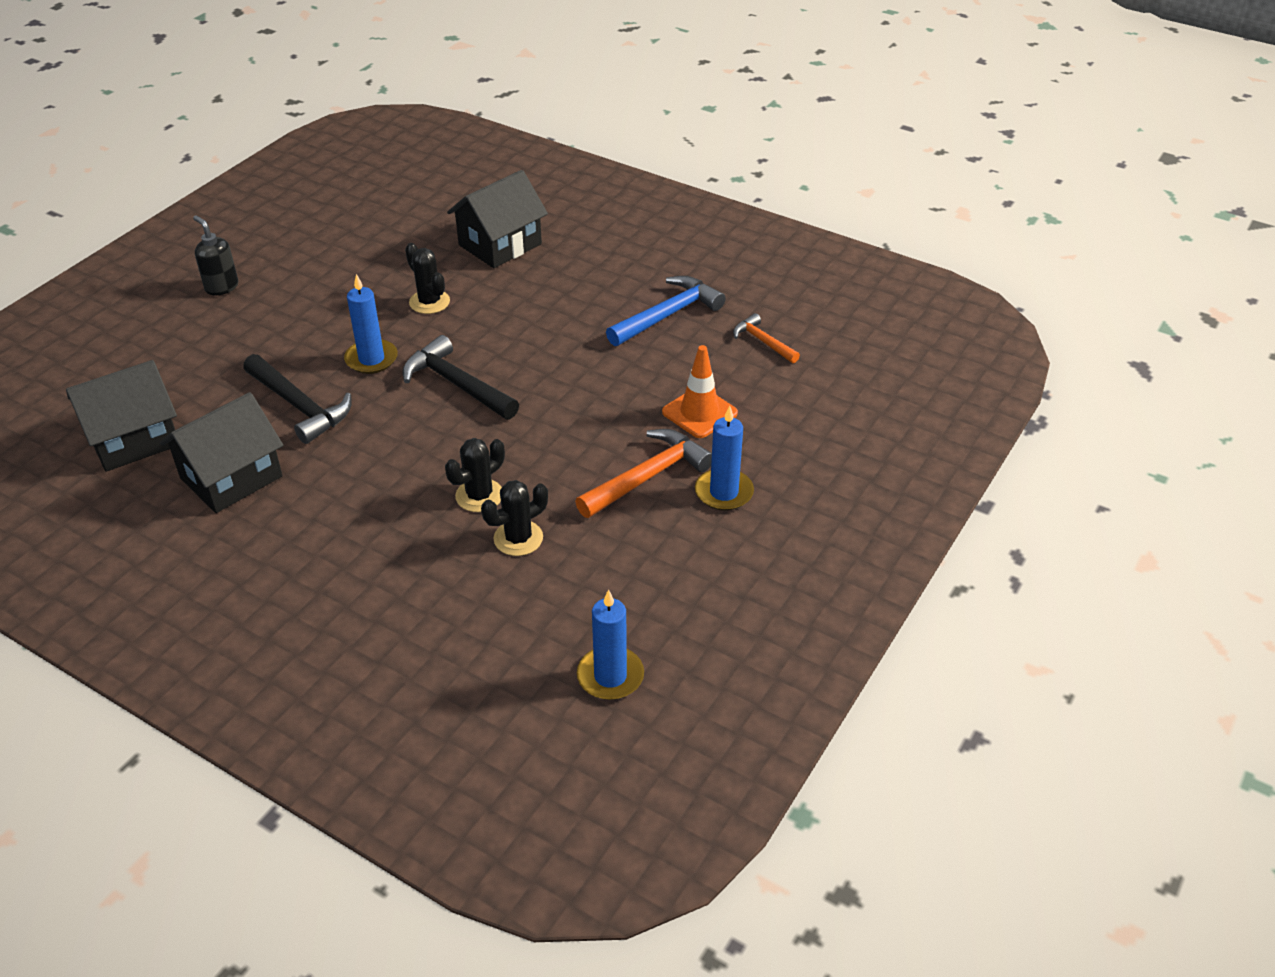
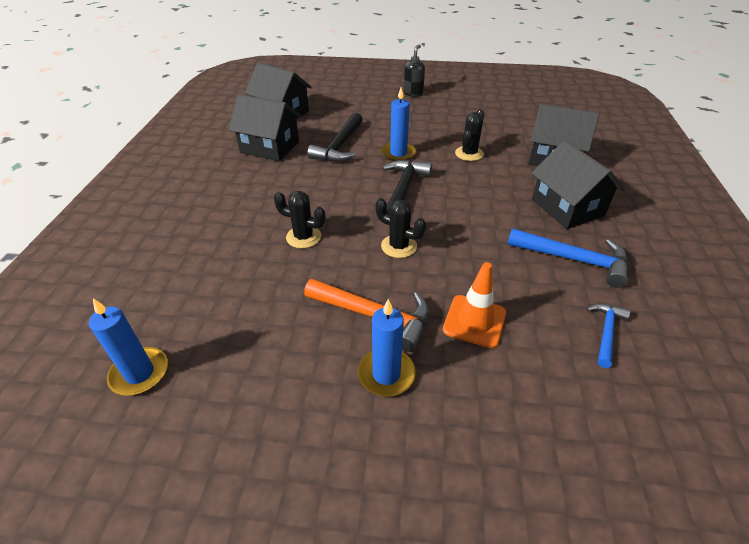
camera: 65 degrees right, 0 degrees up
black cactus [481,480,548,556] -> black cactus moved to [375,198,426,258]
orange hammer [733,313,800,363] -> blue hammer [586,303,631,368]
none -> black house [532,140,624,229]

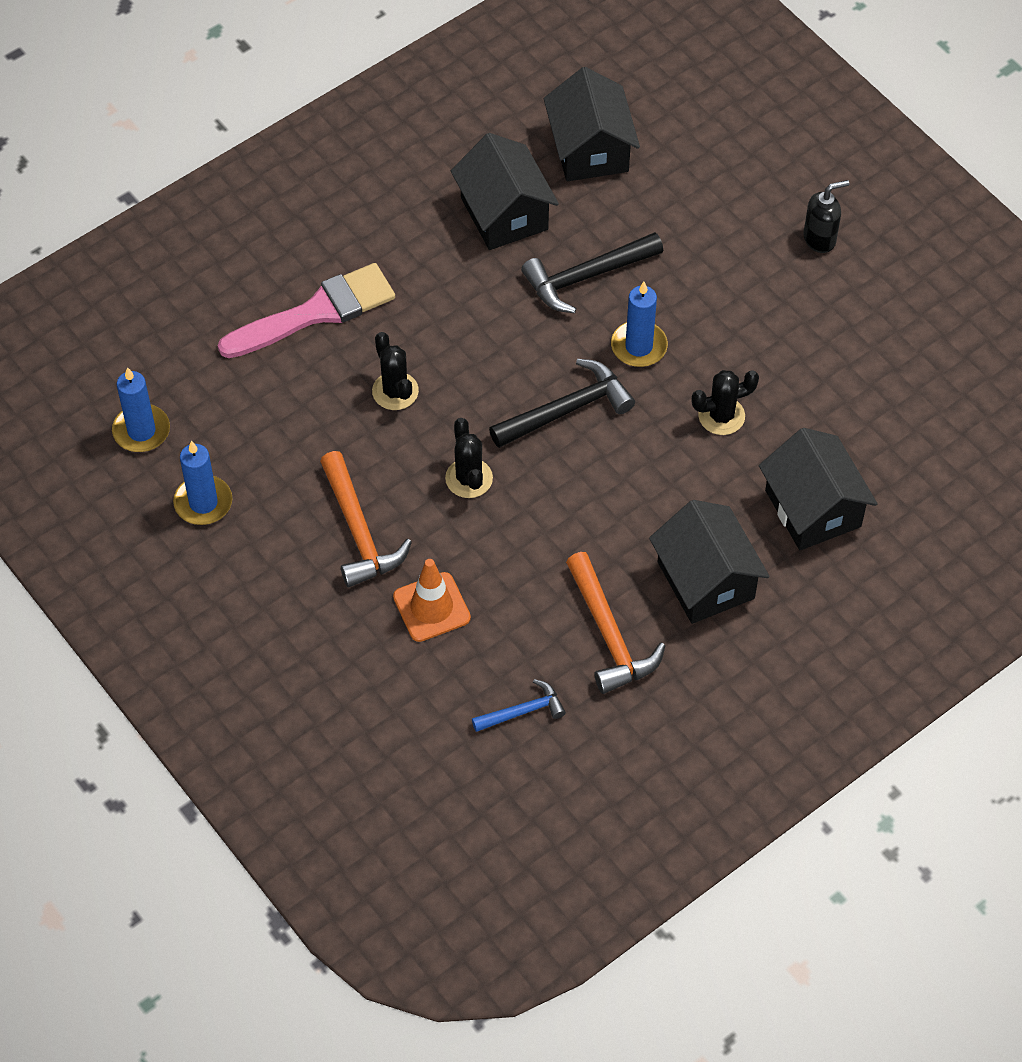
camera: 45 degrees right, 15 degrees up
blue candle [358,299,416,397] -> blue candle moved to [173,441,232,525]
blue hammer [507,228,628,288] -> orange hammer [566,552,665,694]
black house [532,140,624,229] -> black house turned 45 degrees counterclockwise [649,500,769,624]
none -> pink brush [218,263,395,358]

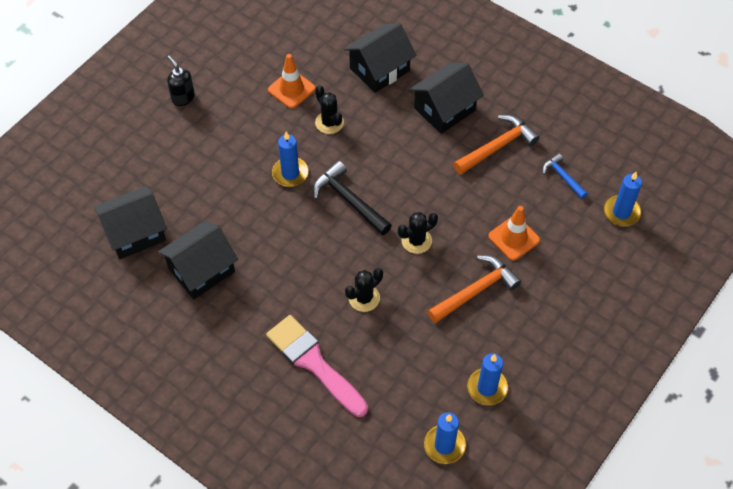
camera: 105 degrees left, 0 degrees up
black hammer [521,232,663,313] -> none
none -> orange traffic cone [268,54,316,109]
none -> blue candle [604,172,642,226]

